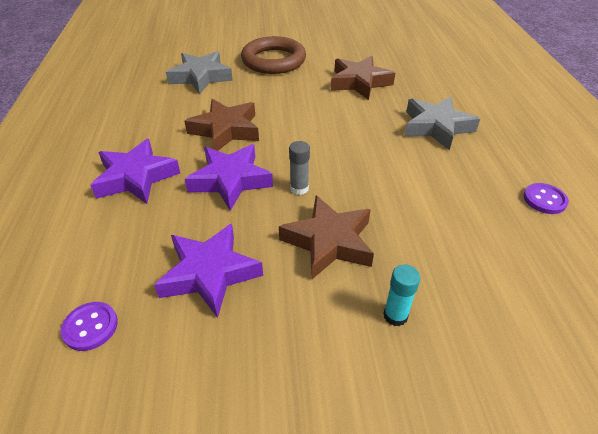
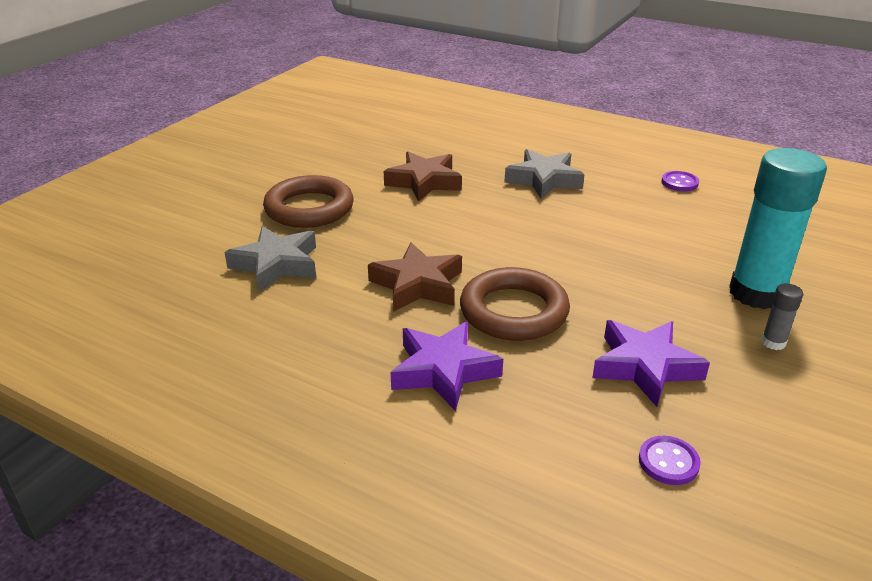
camera: 55 degrees left, 10 degrees down
purple star [185,144,273,211] -> brown ring [460,267,570,341]
brown star [279,195,374,279] -> none
grey glue stick [289,141,310,195] -> grey glue stick moved to [761,284,803,350]
turquoise glue stick [383,264,421,326] -> turquoise glue stick [729,148,827,309], size x2.48

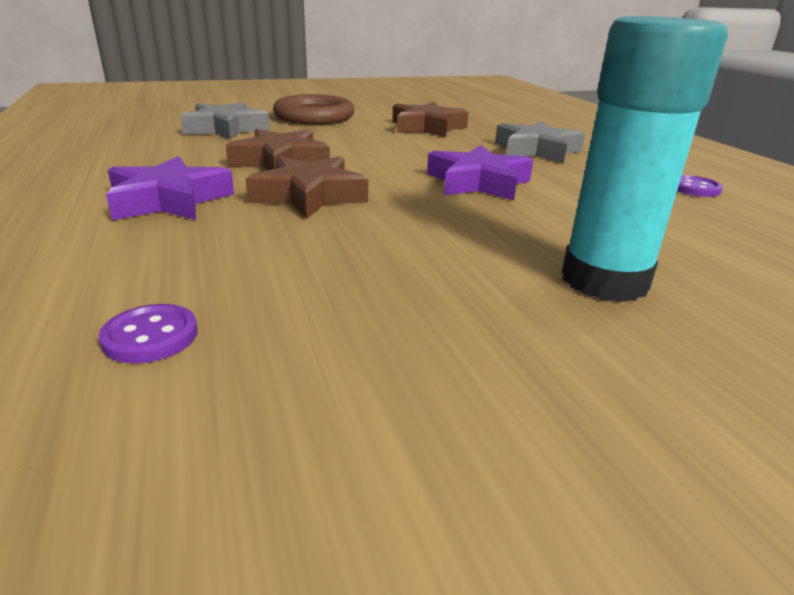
camera: 40 degrees right, 5 degrees down
brown ring [460,267,570,341] -> brown star [245,156,368,219]
purple star [592,320,710,407] -> purple star moved to [427,145,533,200]
grey glue stick [761,284,803,350] -> none

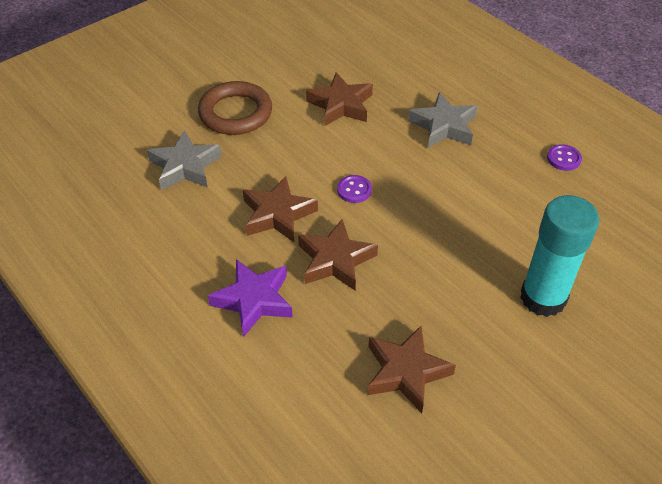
camera: 20 degrees left, 20 degrees up
purple button [99,304,198,363] -> purple button moved to [337,175,372,203]
purple star [427,145,533,200] -> none
none -> brown star [367,325,456,413]

